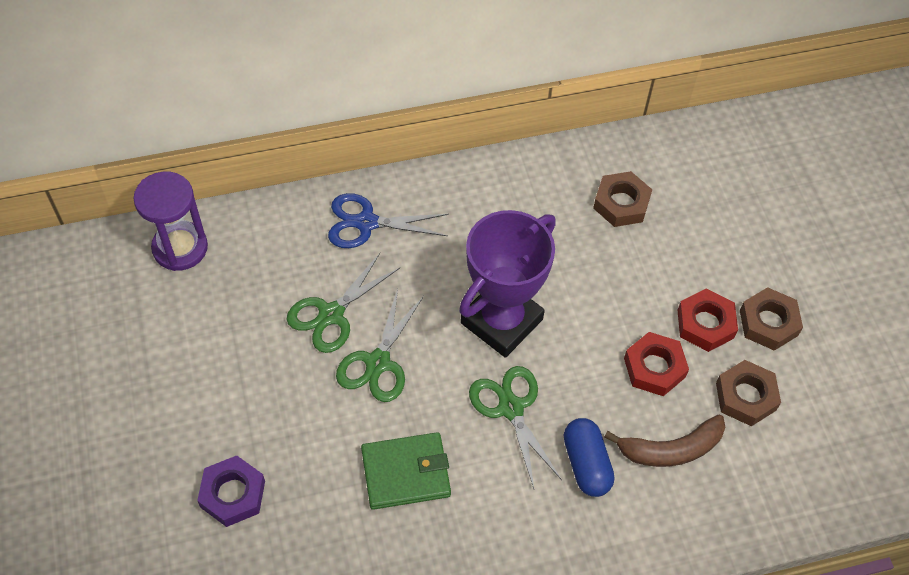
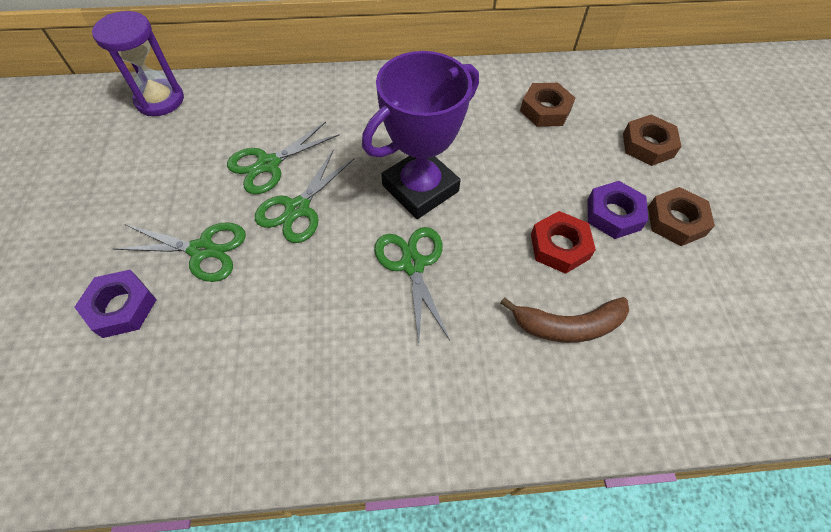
camera: 10 degrees right, 0 degrees up
blue scissors [328,193,449,248] -> none
green wallet [361,432,451,510] -> none
blue capsule [564,418,615,497] -> none
red nut [678,288,738,352] -> purple nut [588,181,648,239]
brown nut [716,360,781,426] -> brown nut moved to [623,115,682,166]
none -> green scissors [113,222,246,282]

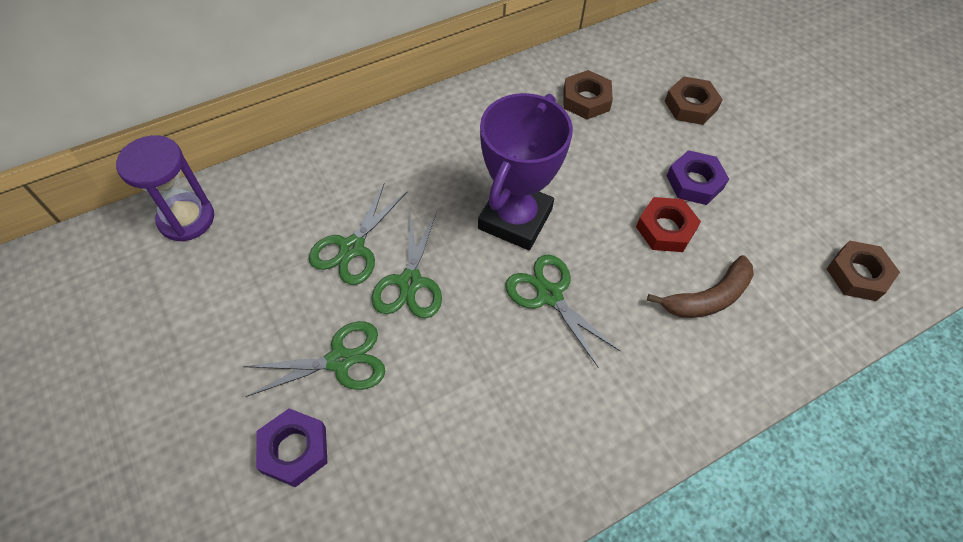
camera: 25 degrees left, 0 degrees up
brown nut [648,187,715,246] -> brown nut moved to [827,240,900,301]

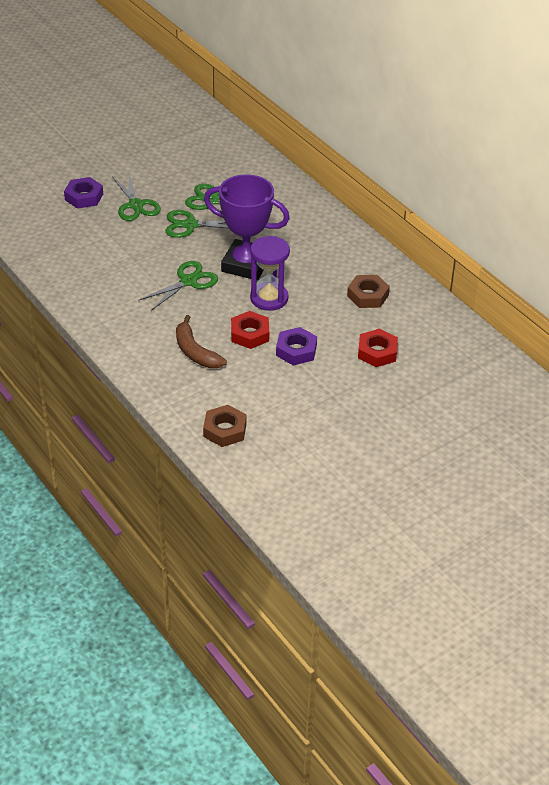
camera: 85 degrees right, 15 degrees down
purple hourglass [116,135,214,242] -> purple hourglass moved to [250,236,290,311]
brown nut [665,76,723,125] -> red nut [358,329,398,367]

